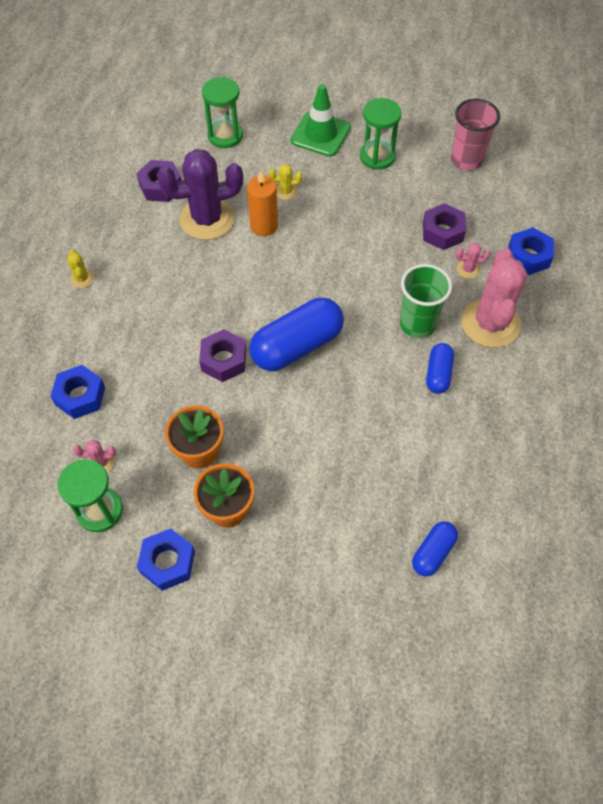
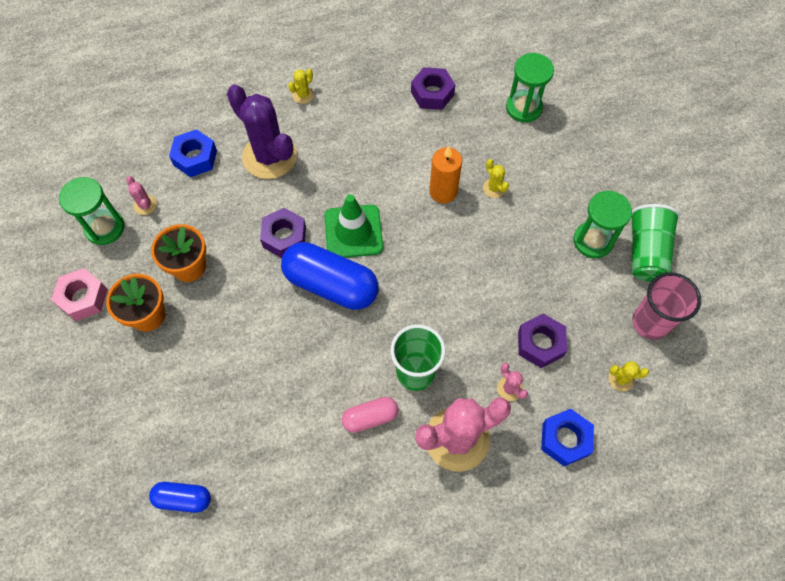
camera: 60 degrees right, 5 degrees up
blue nut [137,528,195,591] -> pink nut [51,268,108,321]
purple cactus [157,149,243,240] -> purple cactus moved to [227,85,297,179]
green traffic cone [290,84,351,157] -> green traffic cone moved to [324,194,383,258]
blue capsule [426,343,454,394] -> pink capsule [342,397,399,433]
none -> yellow cactus [608,361,649,392]
none -> green cup [631,204,680,282]

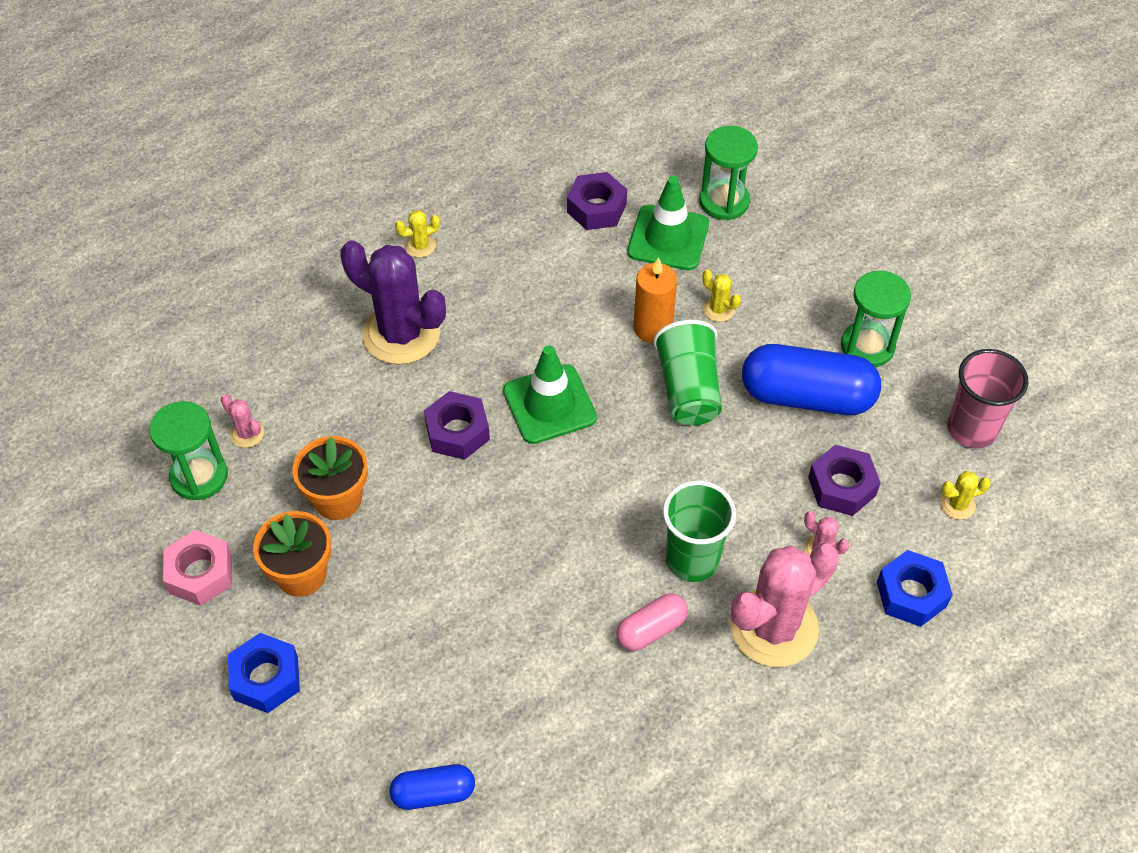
camera: 15 degrees left, 10 degrees down
blue nut [169,129,217,177] -> blue nut moved to [228,633,300,713]
blue capsule [281,242,379,310] -> blue capsule moved to [742,344,881,415]
yellow cactus [288,69,314,104] -> yellow cactus turned 45 degrees clockwise [395,210,440,258]
green cup [631,204,680,282] -> green cup moved to [653,320,722,426]
none -> green traffic cone [627,176,709,270]

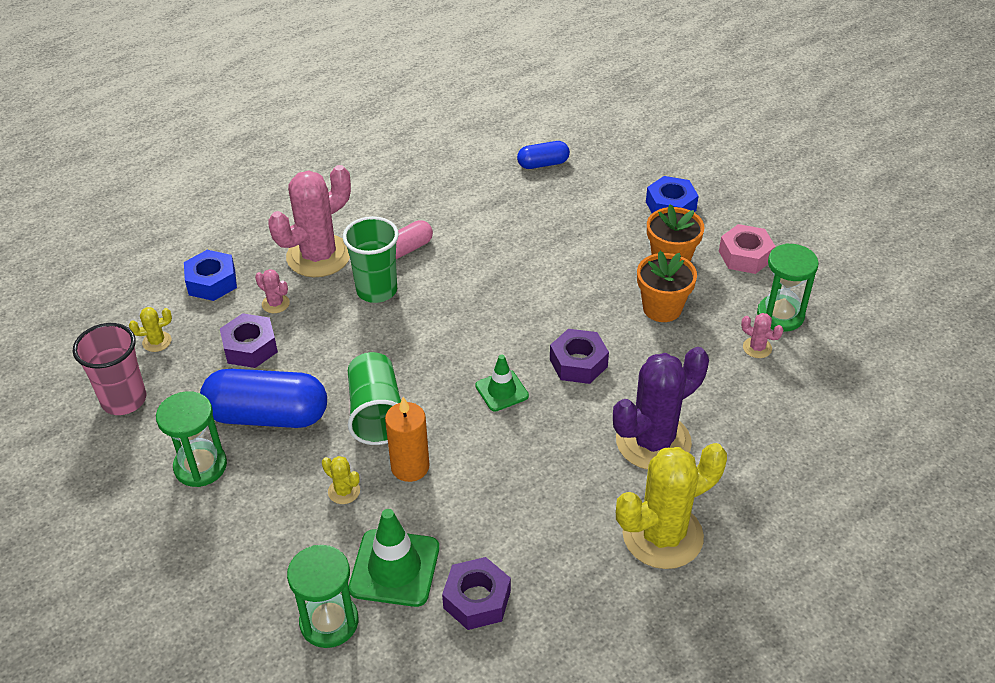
camera: 175 degrees right, 10 degrees down
purple cactus [340,240,446,364] -> purple cactus turned 60 degrees counterclockwise [613,347,709,470]
yellow cactus [395,210,440,258] -> yellow cactus [616,443,727,569], size x2.41
green traffic cone [503,345,597,444] -> green traffic cone [475,354,529,412], size x0.61

